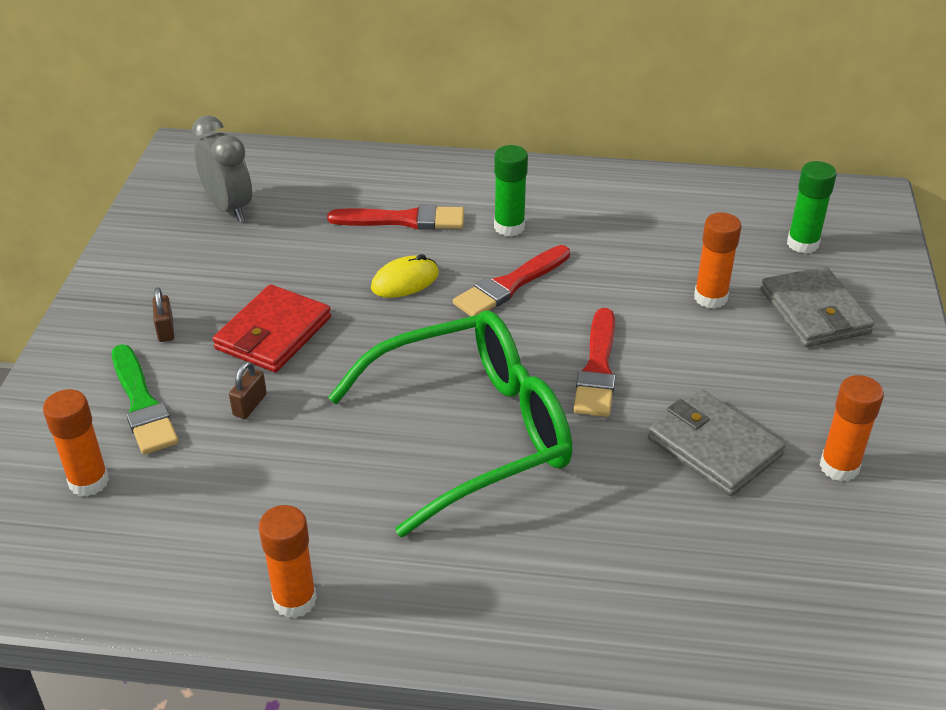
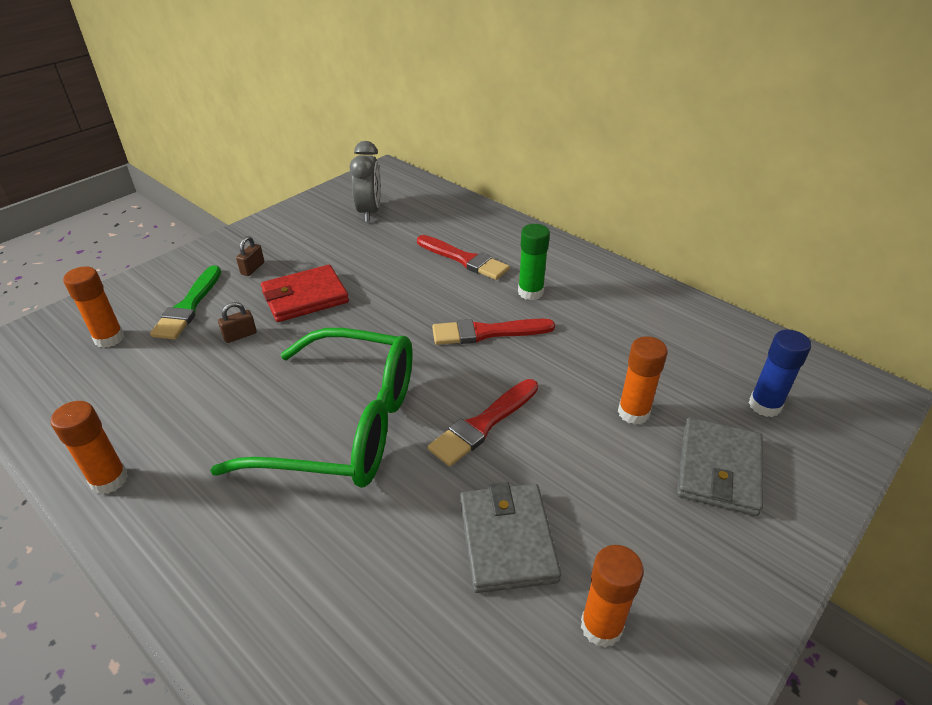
camera: 35 degrees right, 0 degrees up
yellow mouse [371,254,439,298] -> none
green glue stick [787,161,837,254] -> blue glue stick [749,330,811,417]

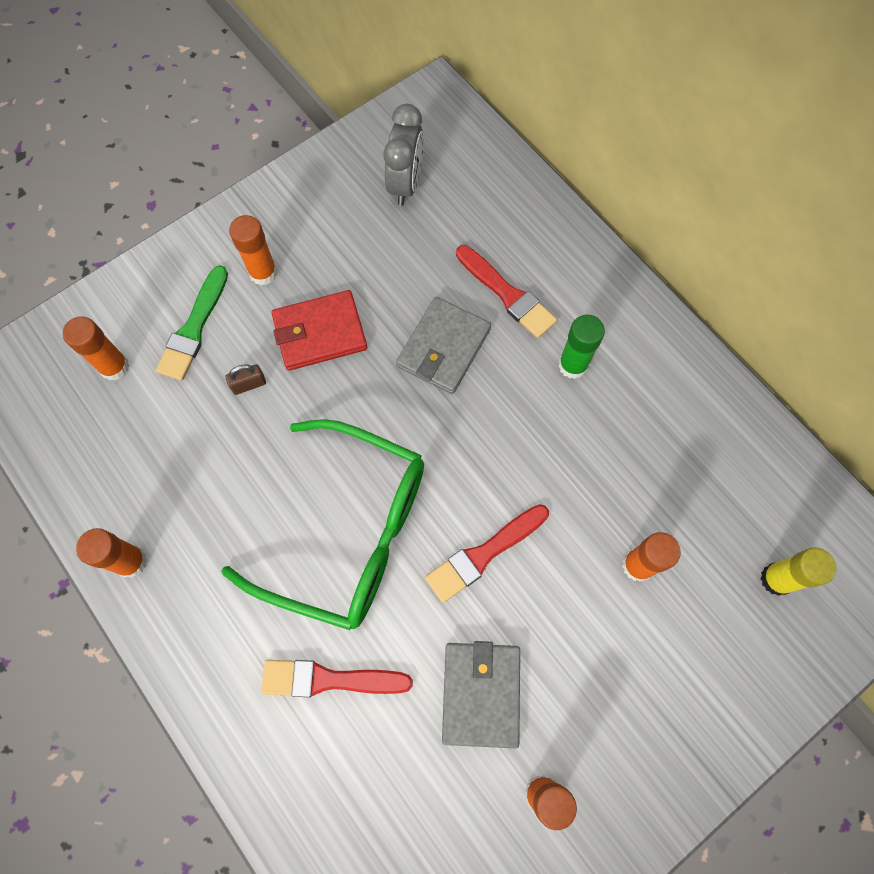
camera: 10 degrees right, 30 degrees up
brown padlock [236,236,264,276] -> orange glue stick [229,215,277,285]
red brush [432,319,555,345] -> red brush moved to [261,660,413,697]
grey wallet [677,417,763,516] -> grey wallet moved to [396,297,491,394]
blue glue stick [749,330,811,417] -> yellow glue stick [760,547,837,596]

